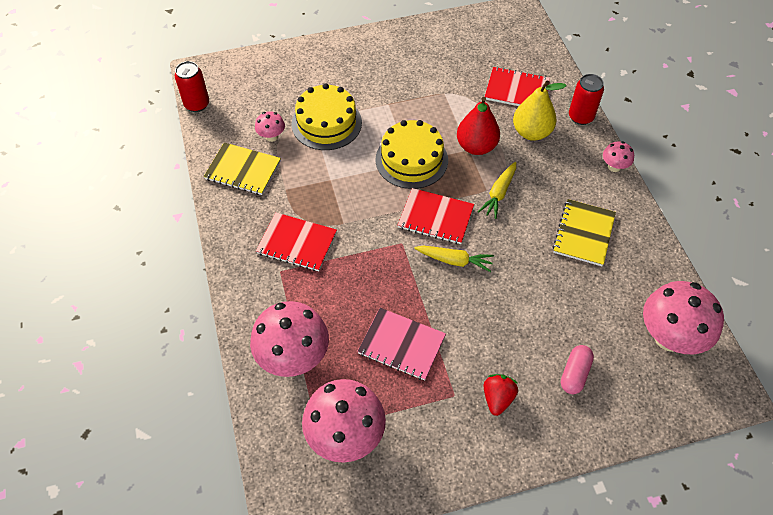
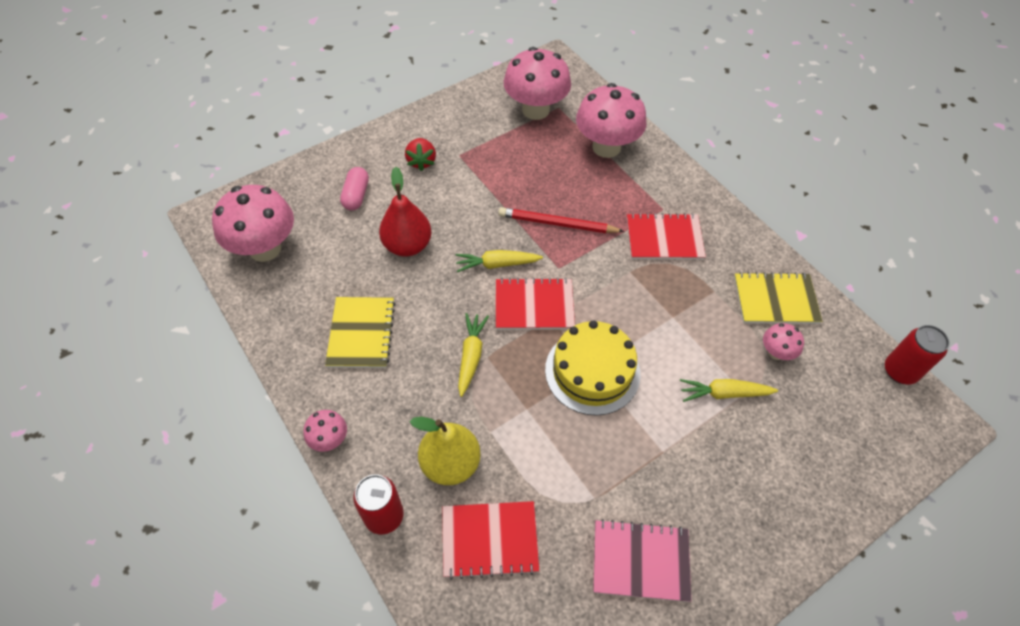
camera: 160 degrees right, 0 degrees up
yellow cake [292,83,362,150] -> yellow carrot [680,379,778,402]
pink notebook [357,308,446,381] -> pink notebook moved to [593,519,691,602]
red pear [457,97,500,155] -> red pear moved to [379,167,432,257]
none -> red pencil [498,207,625,233]

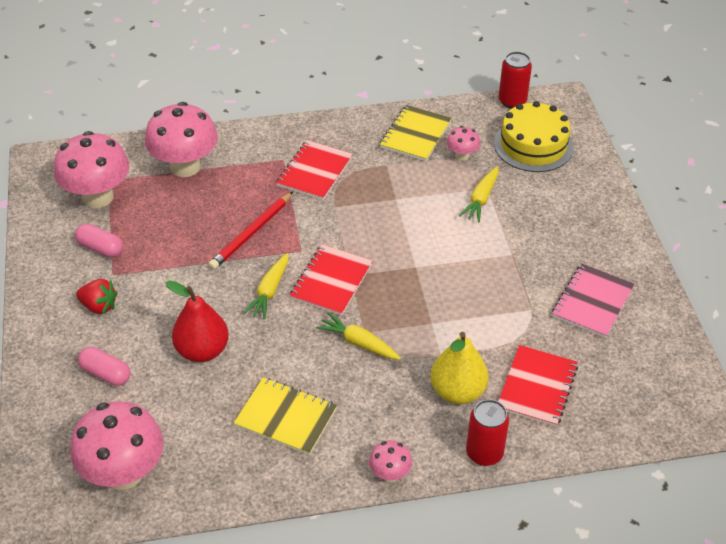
camera: 65 degrees left, 10 degrees down
yellow cake [545,320,640,416] -> yellow cake moved to [494,101,574,172]
none -> pink capsule [75,224,123,258]

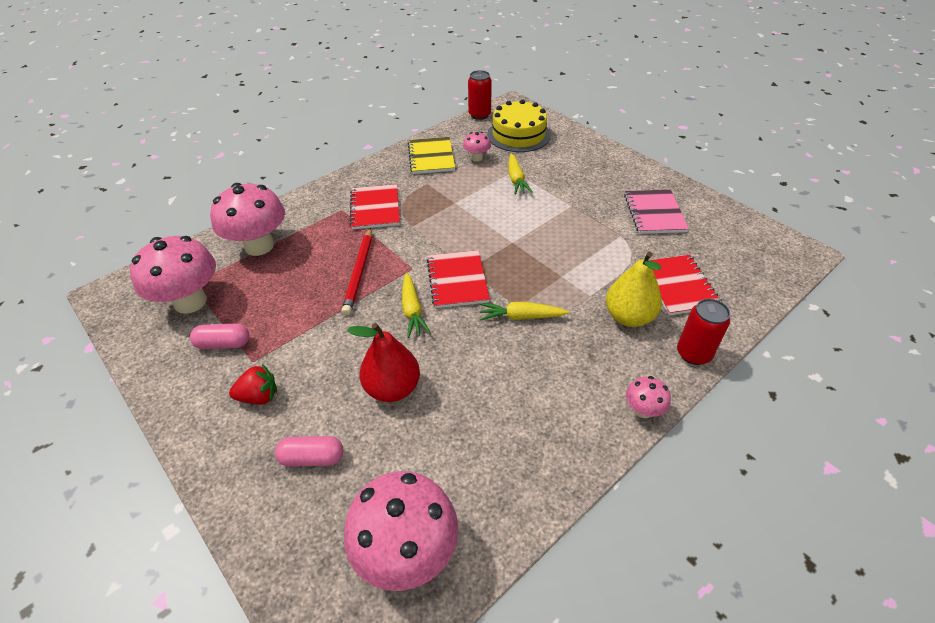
camera: 30 degrees left, 0 degrees up
yellow notebook [234,377,337,455] -> none

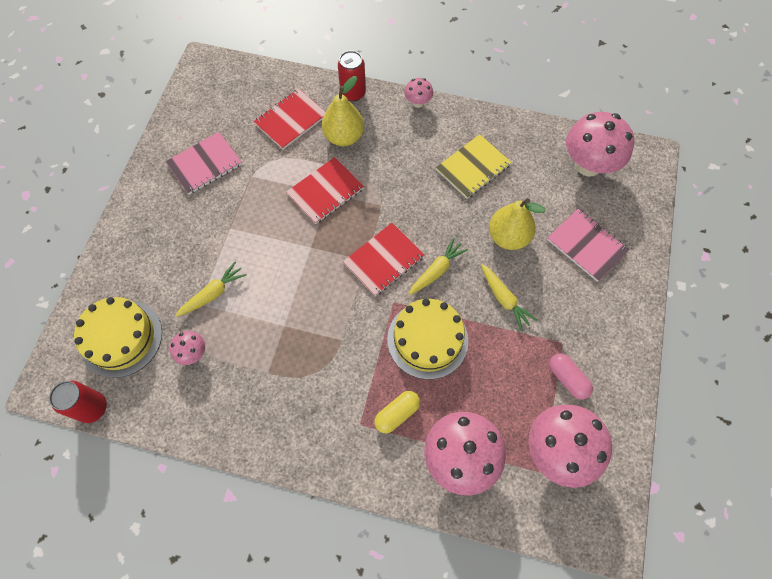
camera: 125 degrees left, 20 degrees up
red strawberry [229,364,277,405] -> none
pink capsule [275,436,343,467] -> pink notebook [547,209,629,282]
red pencil [341,228,372,315] -> yellow cake [387,299,469,380]
red pear [347,323,420,402] -> yellow pear [489,198,546,250]
red notebook [350,184,400,229] -> red notebook moved to [286,157,364,224]
yellow notebook [408,137,455,174] -> yellow notebook moved to [436,134,512,199]
yellow carrot [479,302,569,321] -> yellow carrot moved to [481,264,537,331]
none -> yellow capsule [374,391,420,433]

